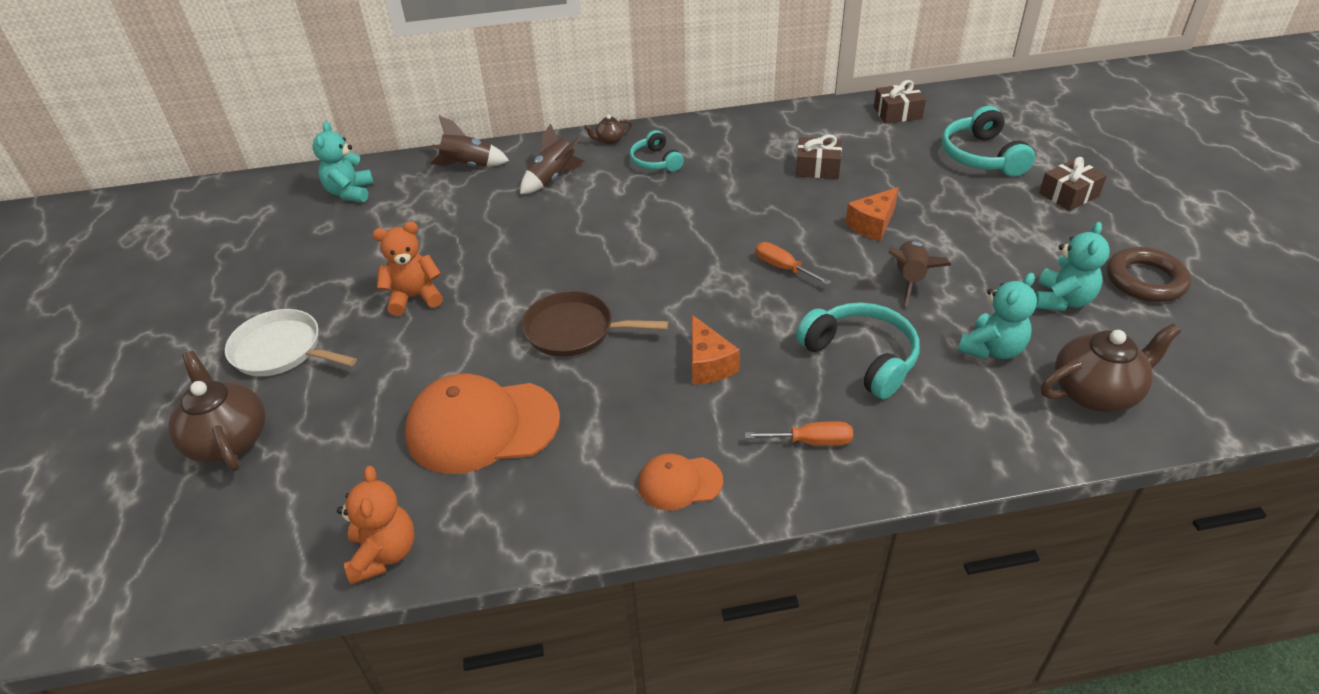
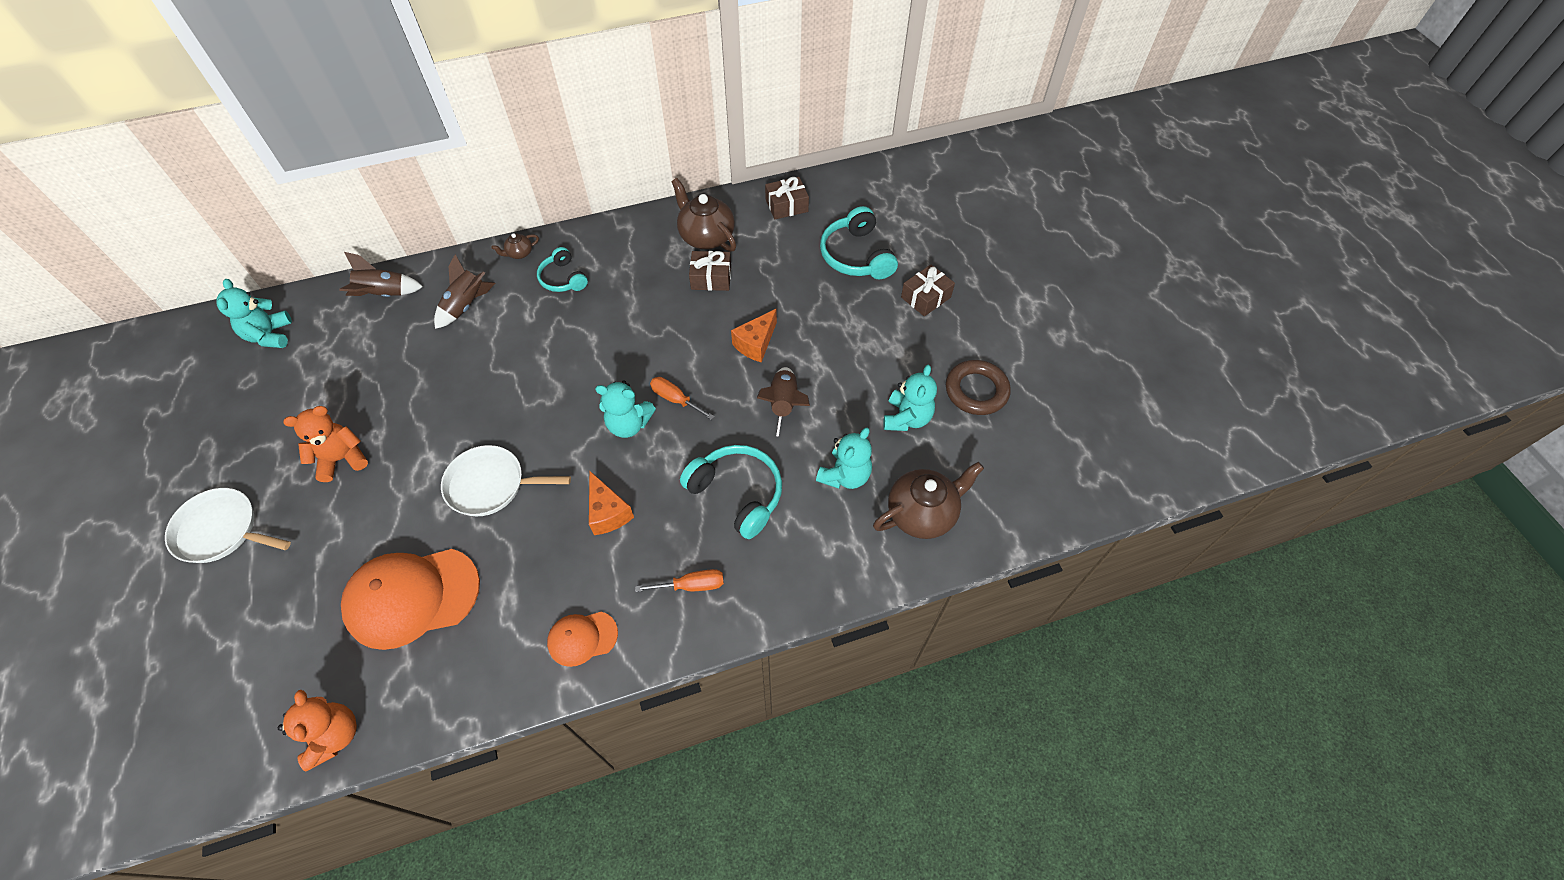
camera: 10 degrees left, 15 degrees up
brown teapot [168,351,266,471] -> brown teapot moved to [671,178,736,252]
brown pan [522,291,668,357] -> white pan [441,445,571,516]
none -> turquoise teddy bear [595,381,656,438]

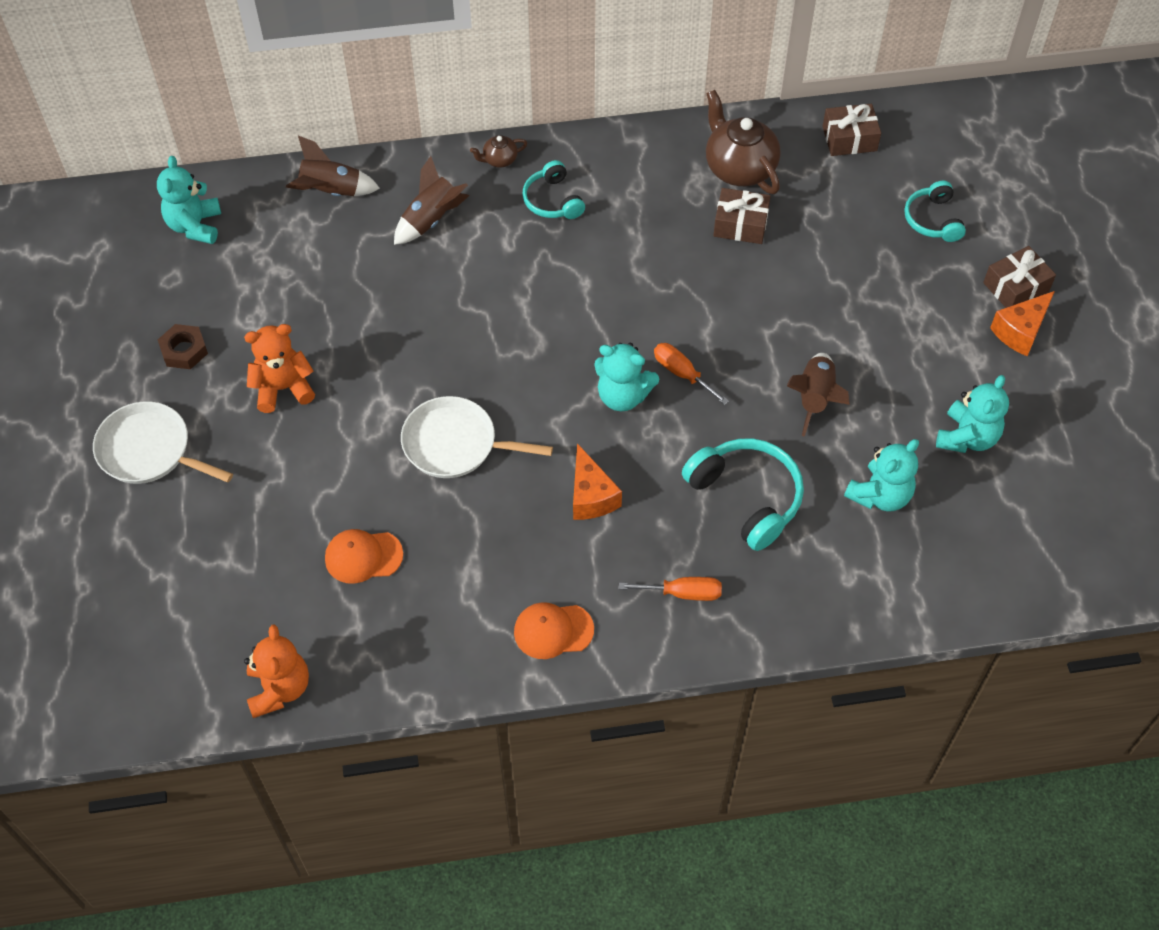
camera: 10 degrees right, 0 degrees up
orange cap [341,549,480,650] -> orange cap [325,529,403,584], size x0.52
orange cheese [731,308,777,362] -> orange cheese moved to [990,291,1055,356]
turquoise headphones [820,206,898,279] -> turquoise headphones [904,181,966,242], size x0.62
brown teapot [873,462,984,539] -> none
brown ring [946,360,1011,415] -> none
none -> brown nut [158,324,208,369]

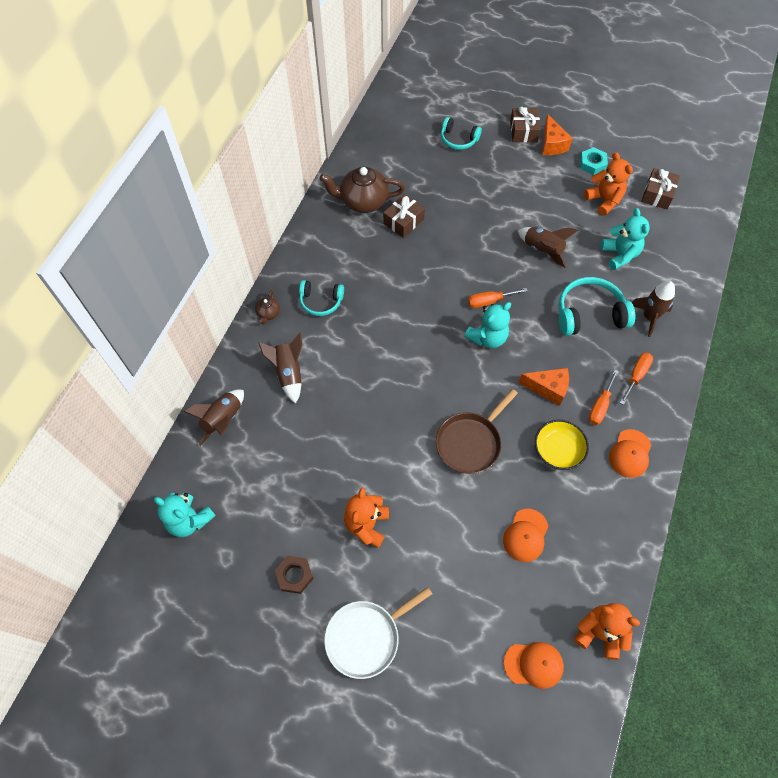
camera: 60 degrees left, 5 degrees up
white pan [401,396,553,478] -> brown pan [436,389,518,474]
brown gift [822,104,881,156] -> brown gift moved to [641,168,680,209]
turquoise teddy bear [936,375,1009,453] -> orange teddy bear [584,152,633,216]
none -> orange cap [504,642,564,689]
none -> yellow bowl [535,420,589,470]
none -> turquoise nut [580,147,608,175]
none -> orange screwdriver [589,370,619,425]
none -> brown rocket [632,281,675,337]

